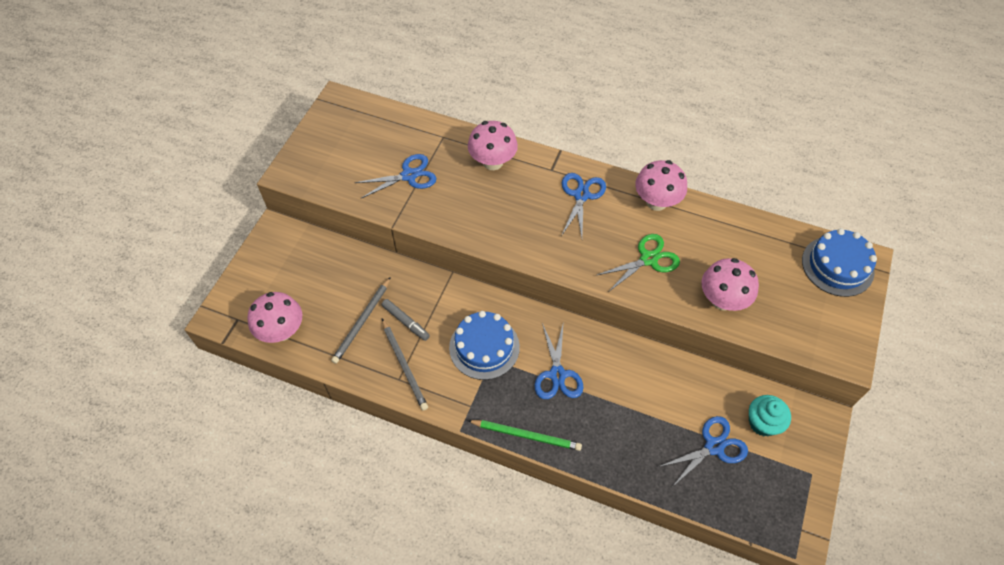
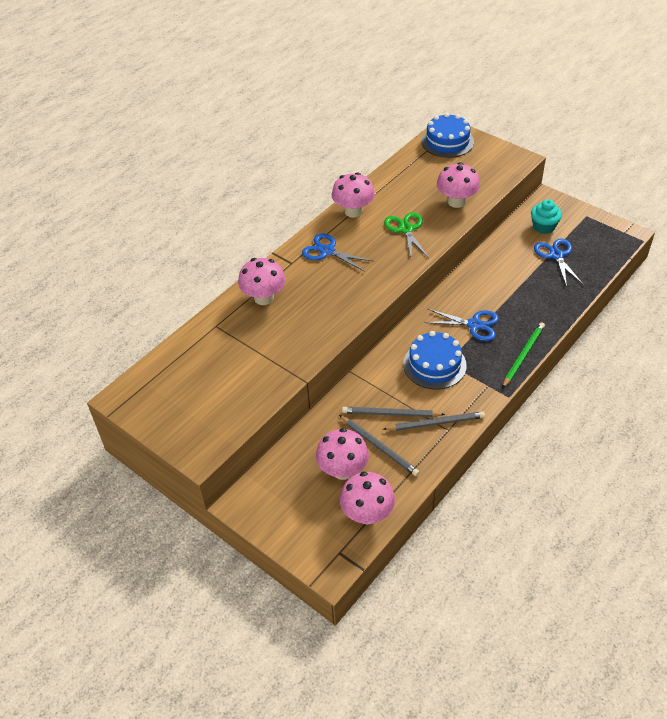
camera: 70 degrees left, 10 degrees down
blue scissors [354,154,437,199] -> none
grey marker [382,299,430,341] -> grey pencil [342,407,445,417]
none -> pink mushroom [316,428,369,480]

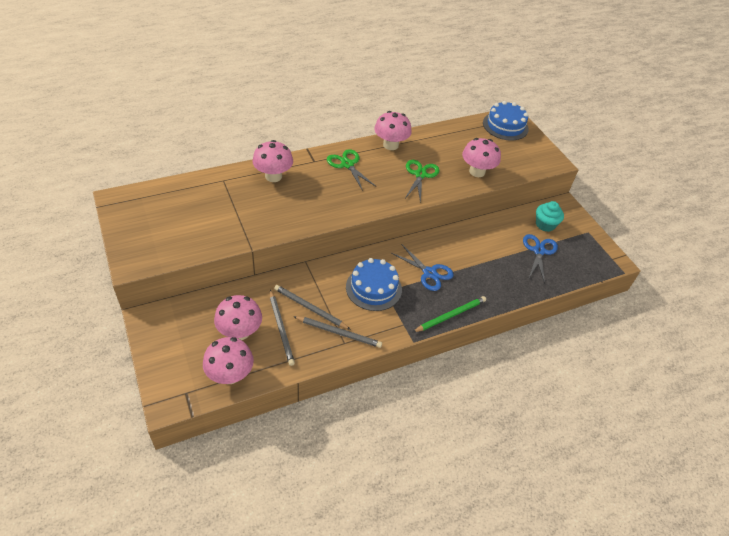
camera: 20 degrees right, 0 degrees up
blue scissors [302,233,373,272] -> green scissors [327,149,375,191]

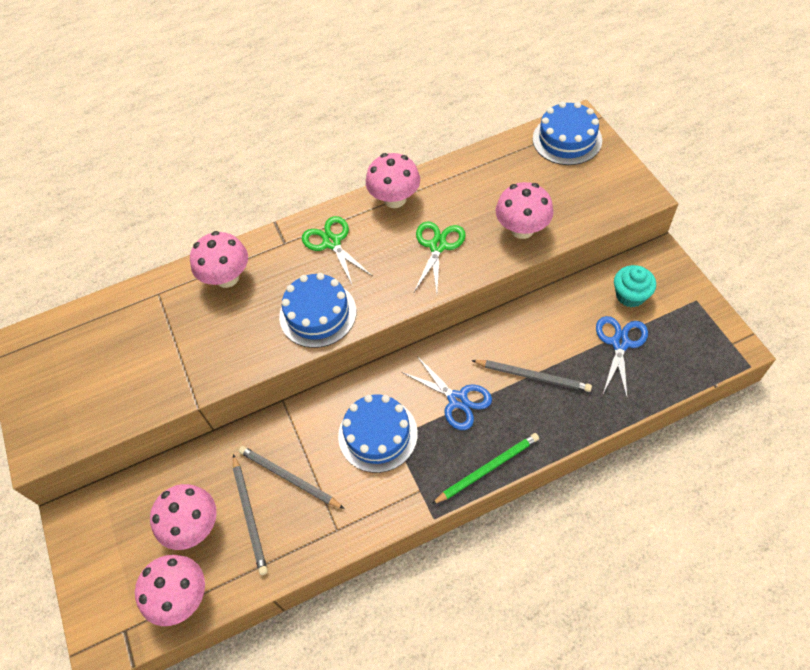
camera: 10 degrees right, 10 degrees up
grey pencil [293,316,382,348] -> grey pencil moved to [471,360,592,392]
none -> blue cake [279,273,357,348]

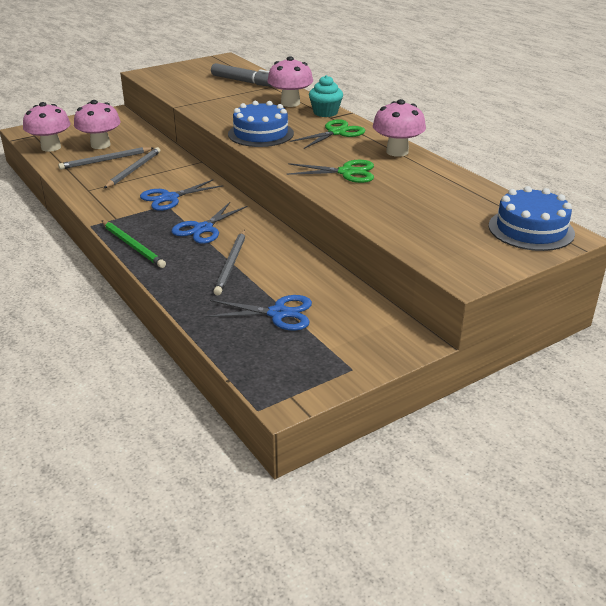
camera: 75 degrees right, 25 degrees down
blue cake [338,395,418,473] -> blue scissors [140,179,223,211]
pink mushroom [496,182,554,239] -> none
turquoise cupcake [614,265,656,307] -> turquoise cupcake moved to [309,75,343,117]
none -> grey marker [211,63,273,87]

